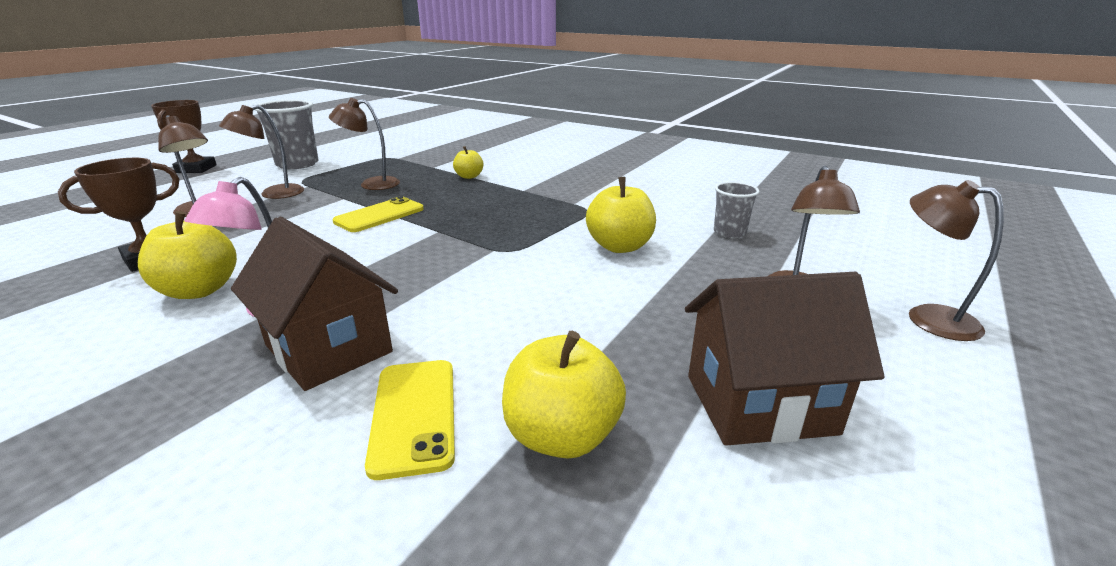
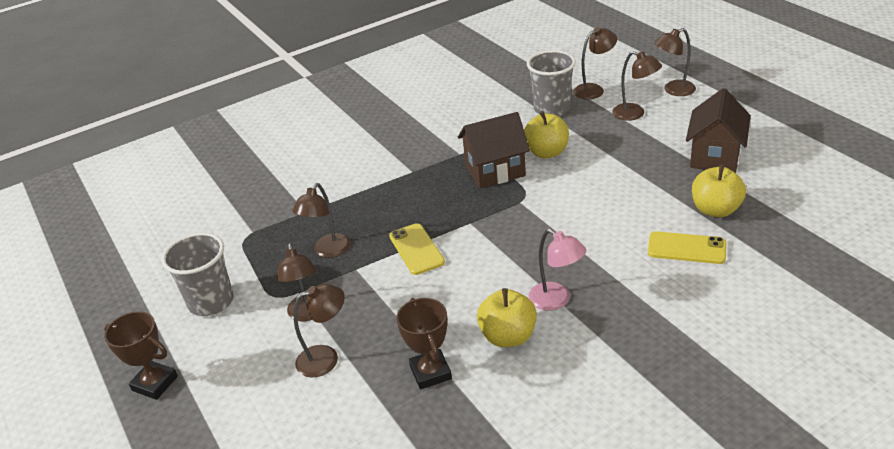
camera: 60 degrees left, 10 degrees up
brown house [231,217,398,391] -> brown house moved to [458,112,530,189]
yellow apple [453,146,483,179] -> none
grey cup [714,182,759,238] -> grey cup [527,50,576,116], size x1.74
none -> brown lamp [573,27,617,99]

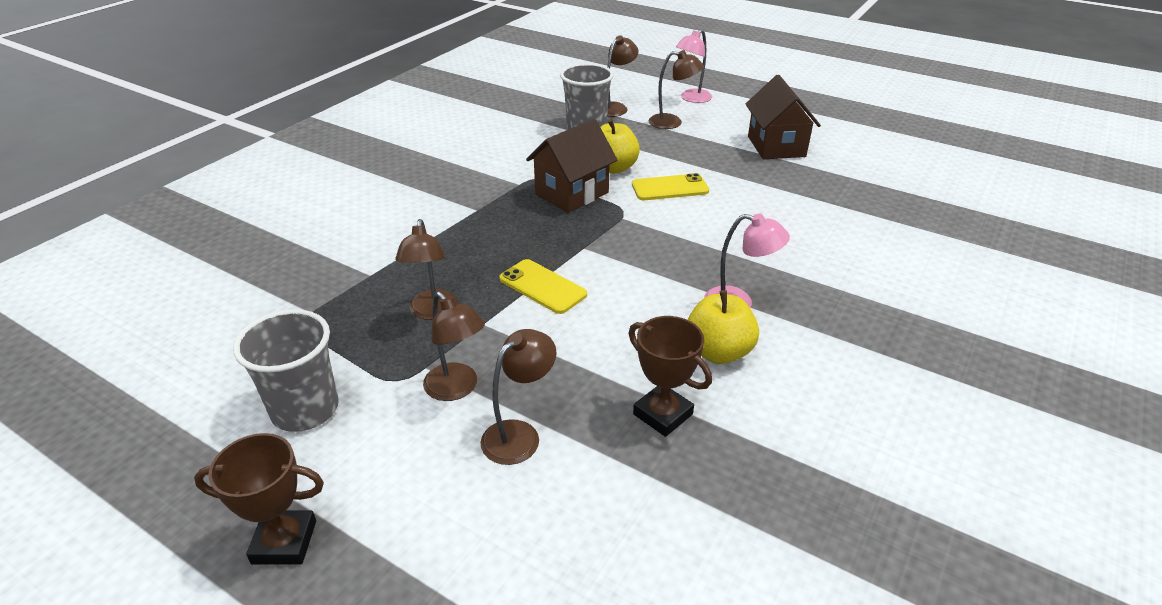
camera: 30 degrees left, 0 degrees up
yellow phone [648,231,726,264] -> yellow phone moved to [632,173,709,200]
brown lamp [654,28,696,96] -> pink lamp [676,29,712,103]
yellow apple [692,164,746,218] -> none

